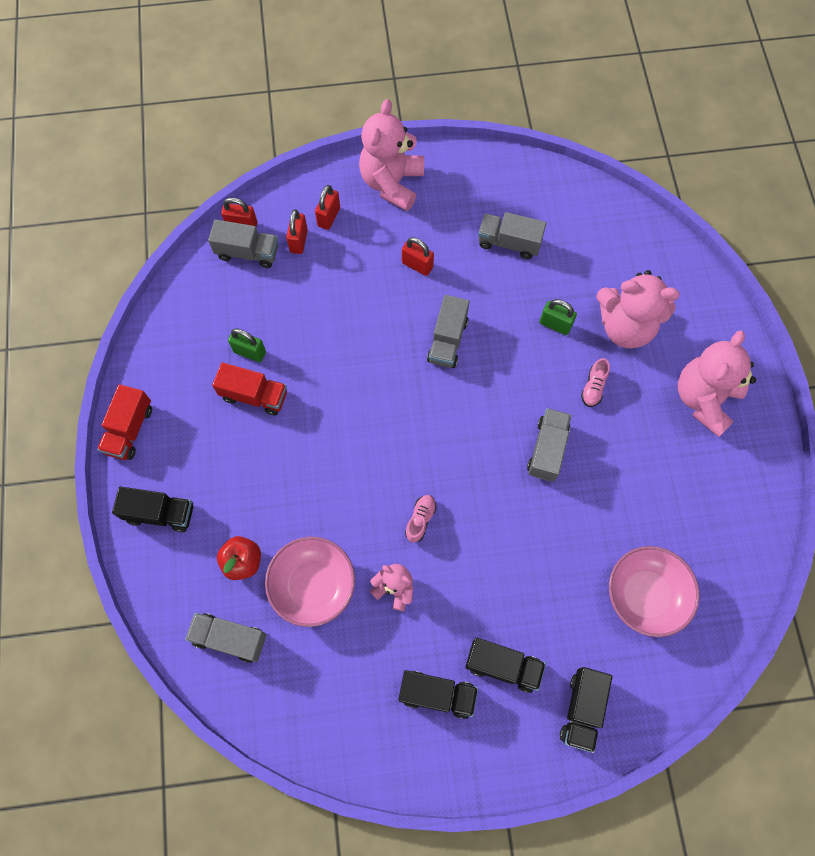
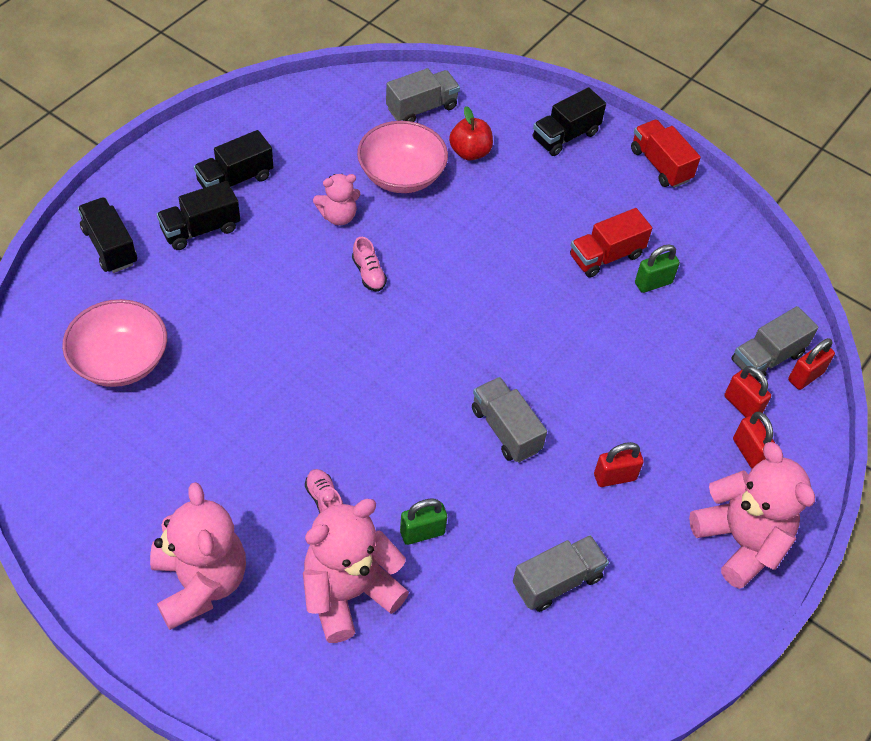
camera: 130 degrees right, 15 degrees down
grey truck [527,408,571,481] -> none

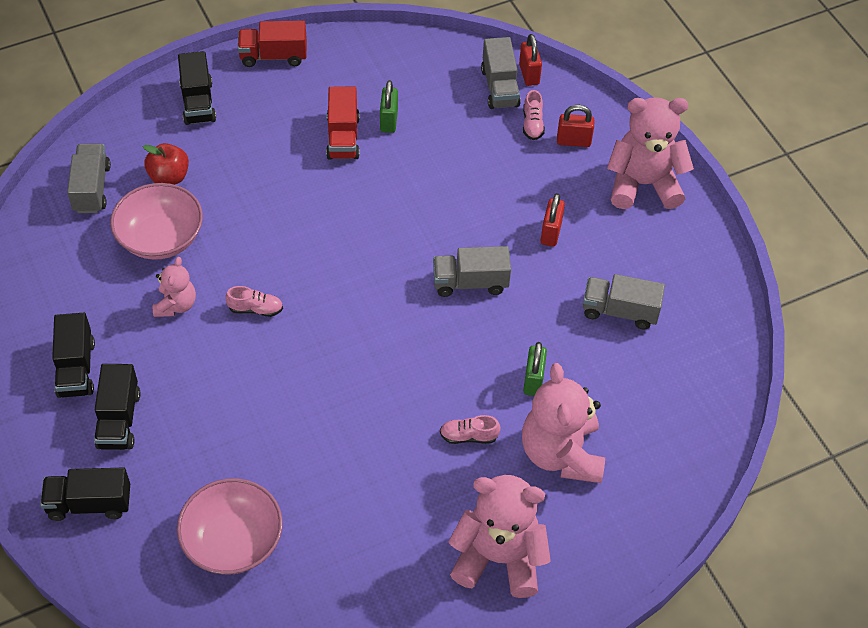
camera: 60 degrees left, 0 degrees up
grey truck [513,535,609,612] -> grey truck turned 75 degrees counterclockwise [583,274,665,330]
red padlock [724,366,771,417] -> pink shoe [523,90,545,140]

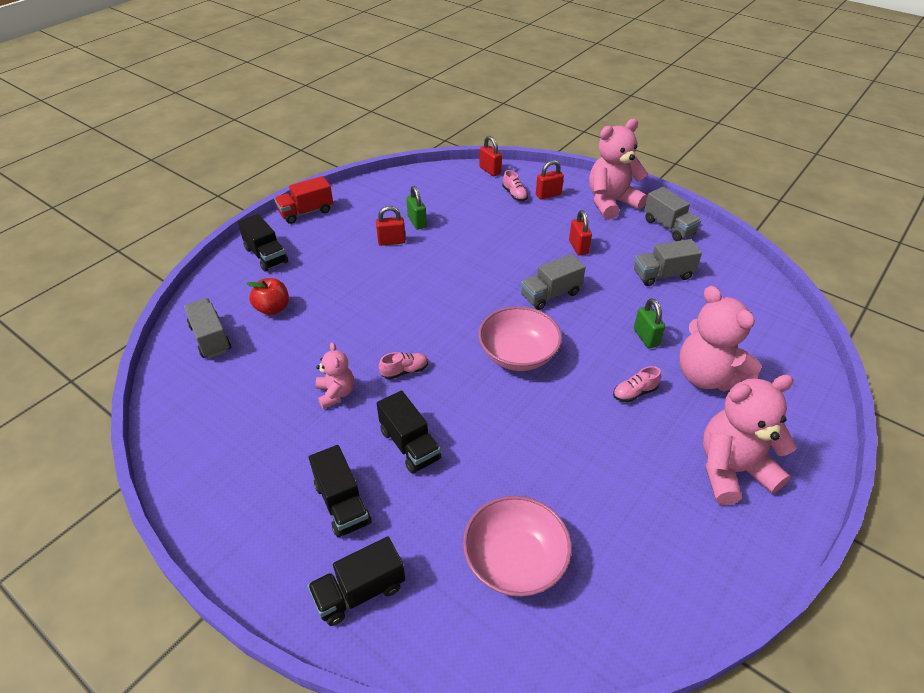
camera: 25 degrees left, 10 degrees down
black truck [52,313,95,398] -> black truck moved to [377,390,441,474]
pink bowl [110,183,203,260] -> pink bowl moved to [478,306,562,371]
red truck [326,87,360,159] -> red padlock [376,206,406,246]
grey truck [481,37,521,109] -> grey truck moved to [644,187,701,241]

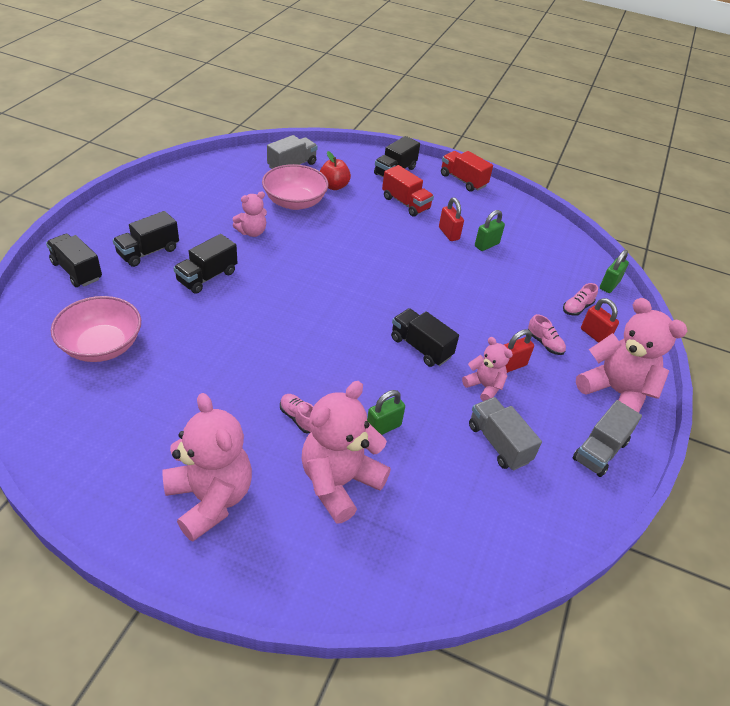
camera: 70 degrees right, 0 degrees up
pink shoe [379,352,428,379] -> pink shoe moved to [528,314,566,355]
pink bowl [478,306,562,371] -> pink bowl moved to [262,164,328,210]
red padlock [479,136,502,176] -> green padlock [600,250,629,293]
grey truck [521,254,586,310] -> black truck [391,308,459,367]
none -> red truck [382,165,434,217]
none -> pink teddy bear [462,337,513,401]

